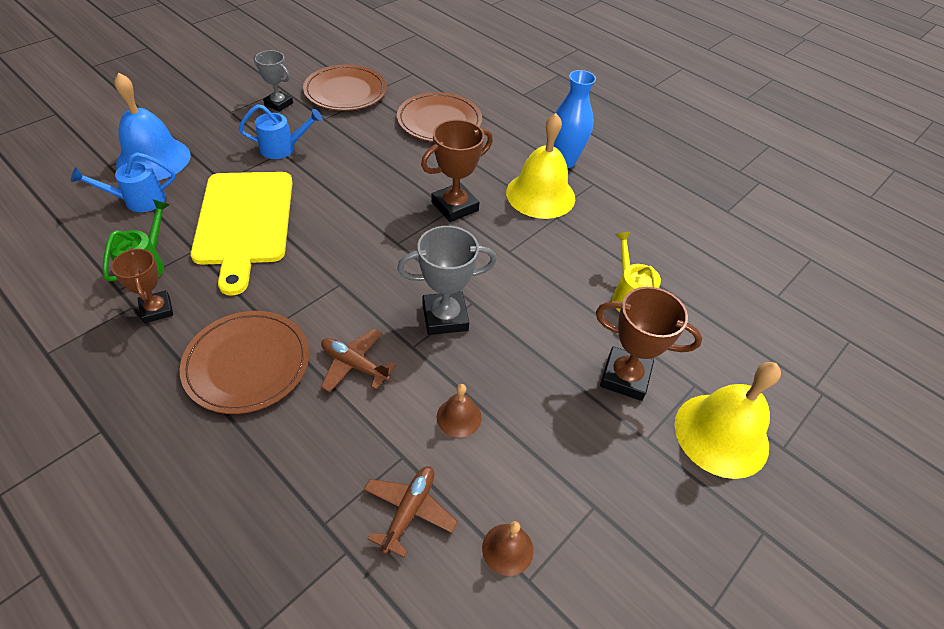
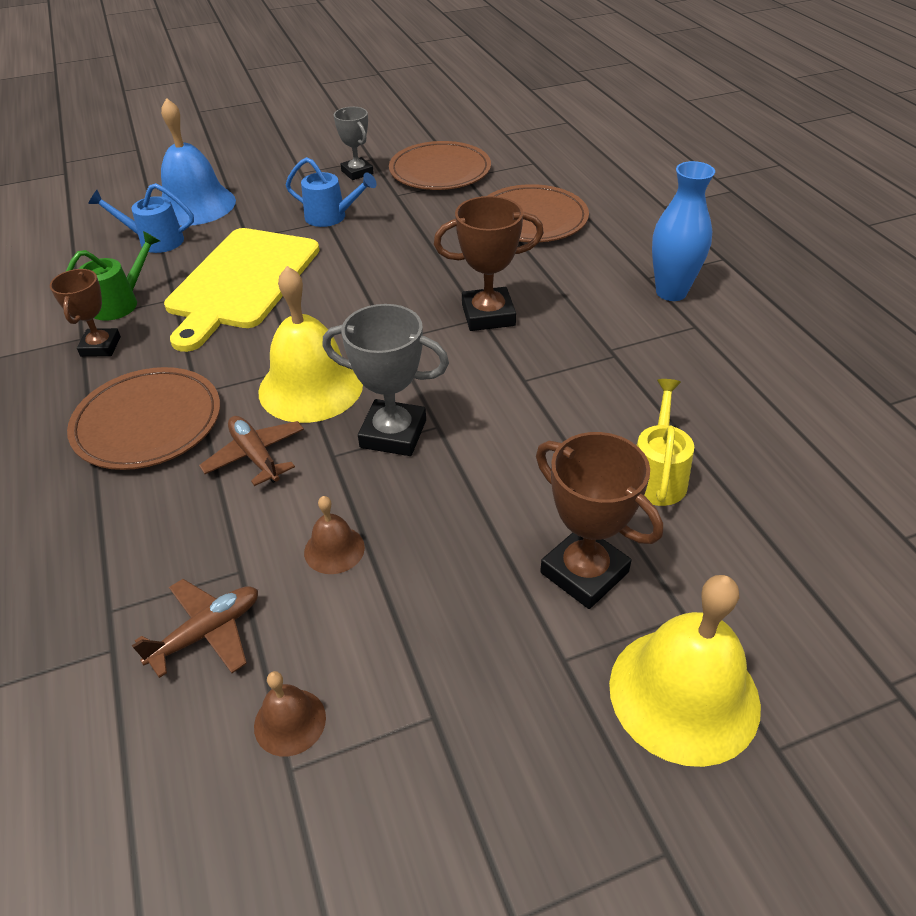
camera: 30 degrees right, 5 degrees down
yellow bell [506,113,575,219] -> yellow bell moved to [258,266,363,423]

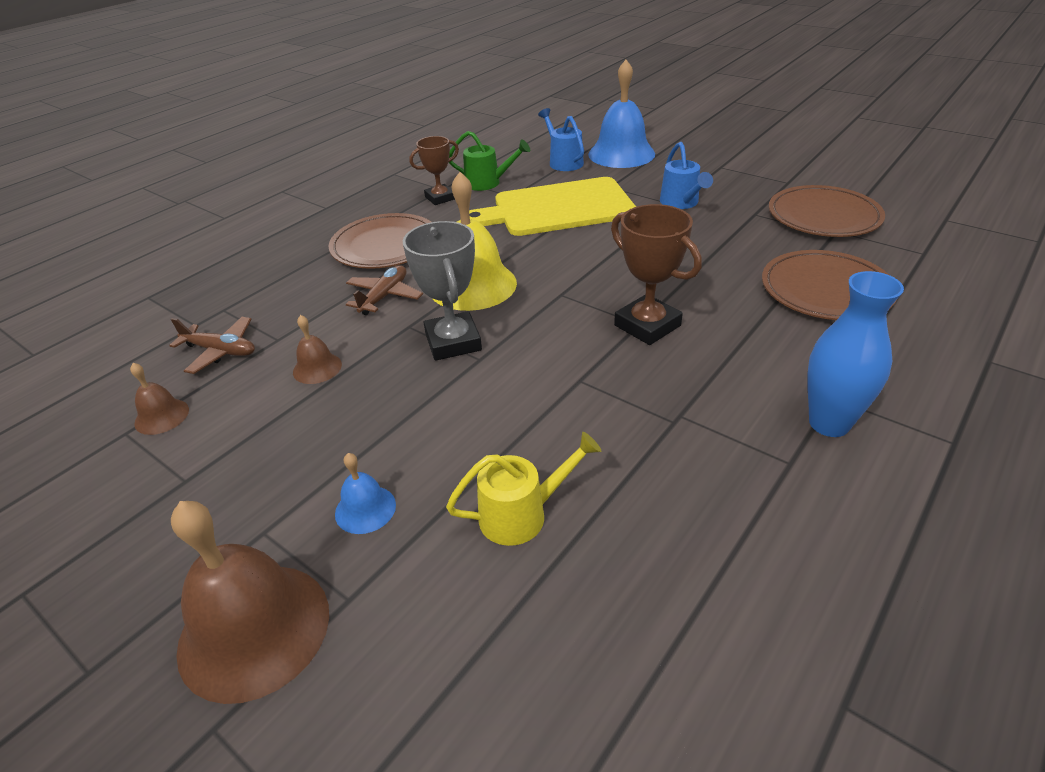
camera: 60 degrees right, 5 degrees down
grey trophy [334,107,374,180] -> none
brown trophy [536,432,663,609] -> blue bell [335,453,396,534]
yellow bell [609,575,761,767] -> brown bell [171,501,329,704]

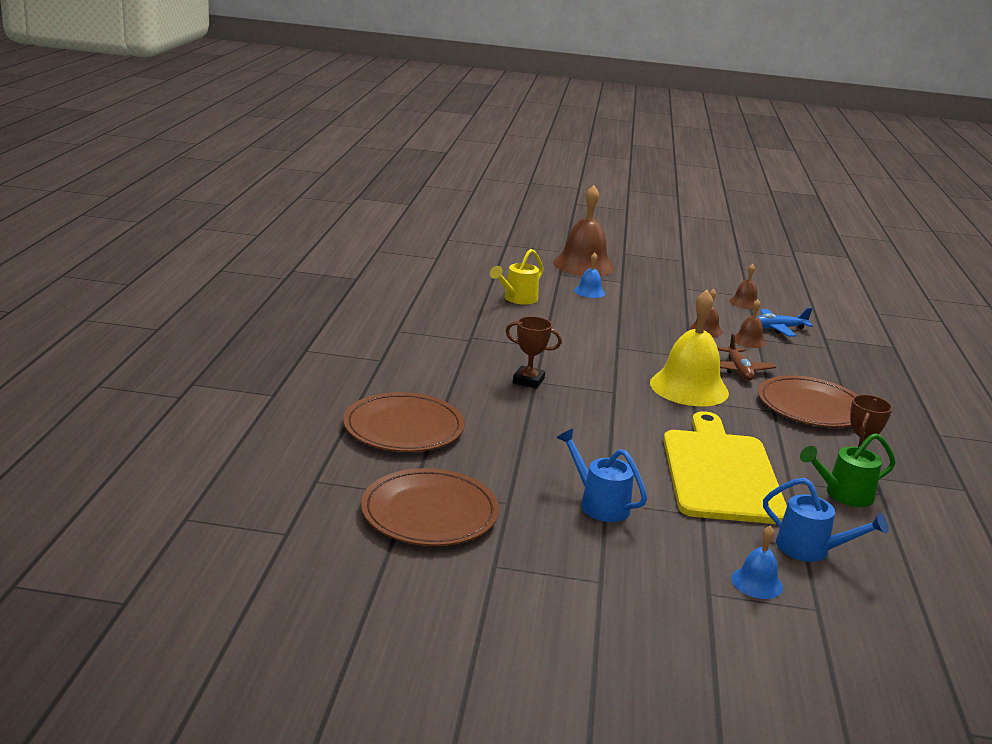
camera: 145 degrees right, 15 degrees down
brown plane [169,317,255,374] -> blue plane [757,308,813,336]
grey trophy [403,221,482,361] -> none
yellow cutting board [469,177,636,236] -> yellow cutting board turned 45 degrees counterclockwise [663,411,787,524]
blue bell [588,60,655,168] -> blue bell [731,526,783,599], size x0.48
brown trophy [611,204,702,345] -> brown trophy [506,316,562,389], size x0.67
blue vase [807,271,904,437] -> none
none -> brown bell [735,299,767,348]

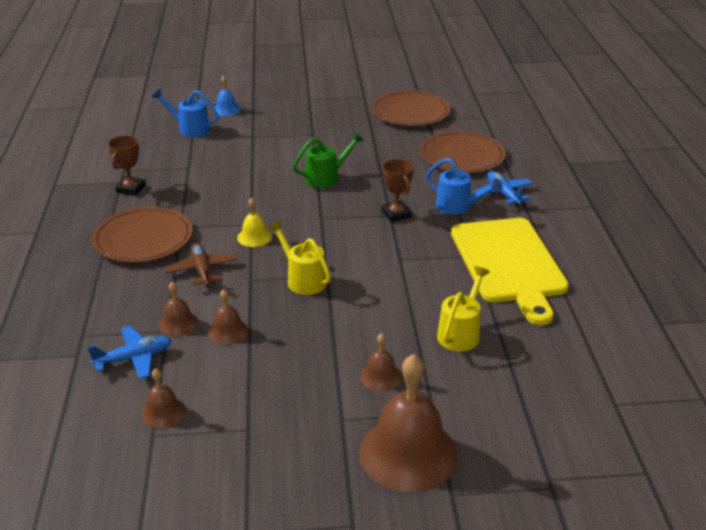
camera: 170 degrees right, 10 degrees up
brown trophy [506,316,562,389] -> brown trophy turned 60 degrees clockwise [382,159,414,222]
blue watering can [557,429,647,522] -> blue watering can moved to [426,158,503,215]
blue bell [574,253,605,298] -> brown bell [359,333,402,392]
yellow bell [650,290,729,406] -> yellow bell [237,198,272,247], size x0.48
yellow cutting board [663,411,787,524] -> yellow cutting board moved to [451,218,569,325]
green watering can [800,433,895,507] -> green watering can moved to [293,132,364,188]
none -> yellow watering can [268,220,331,295]
none -> blue plane [473,171,533,207]

